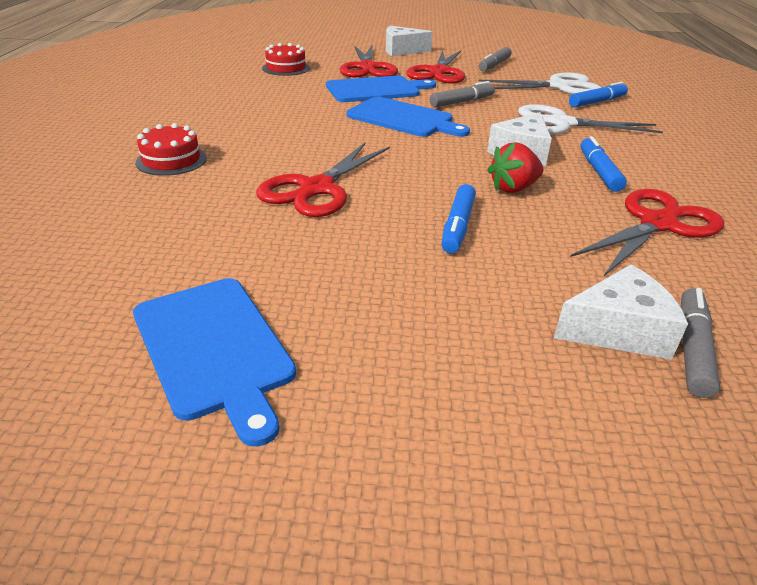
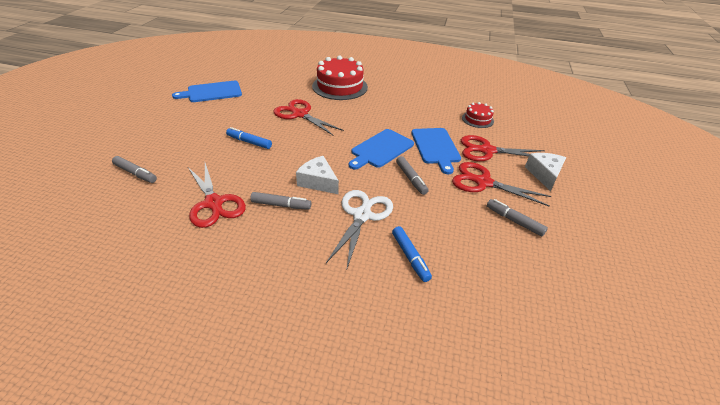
camera: 100 degrees right, 5 degrees up
red cake [135,123,207,176] -> red cake [312,56,368,100], size x1.94
white scissors [478,72,601,94] -> none
red strawberry [487,142,544,193] -> none
white cheese [554,265,688,360] -> none
blue marker [580,136,627,192] -> grey marker [250,192,311,210]

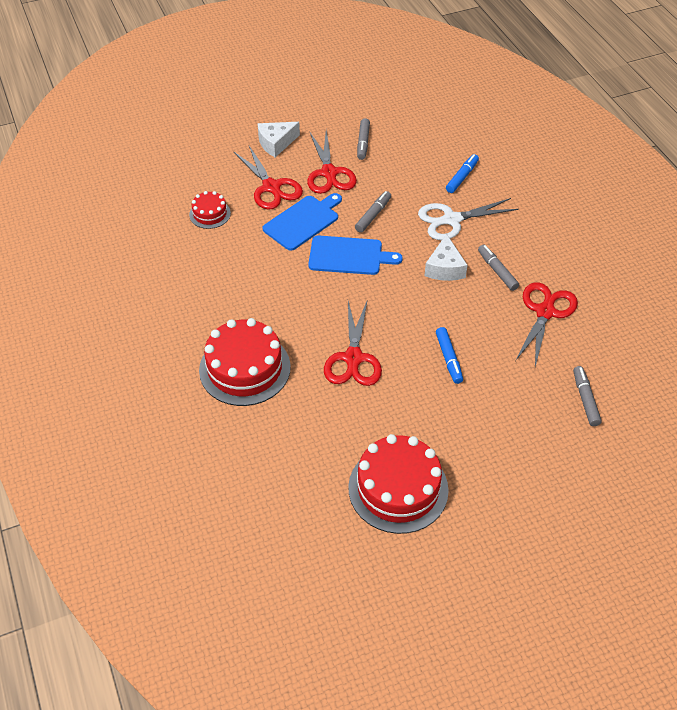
camera: 125 degrees left, 10 degrees up
blue cutting board [172,81,242,102] -> red cake [348,434,449,534]

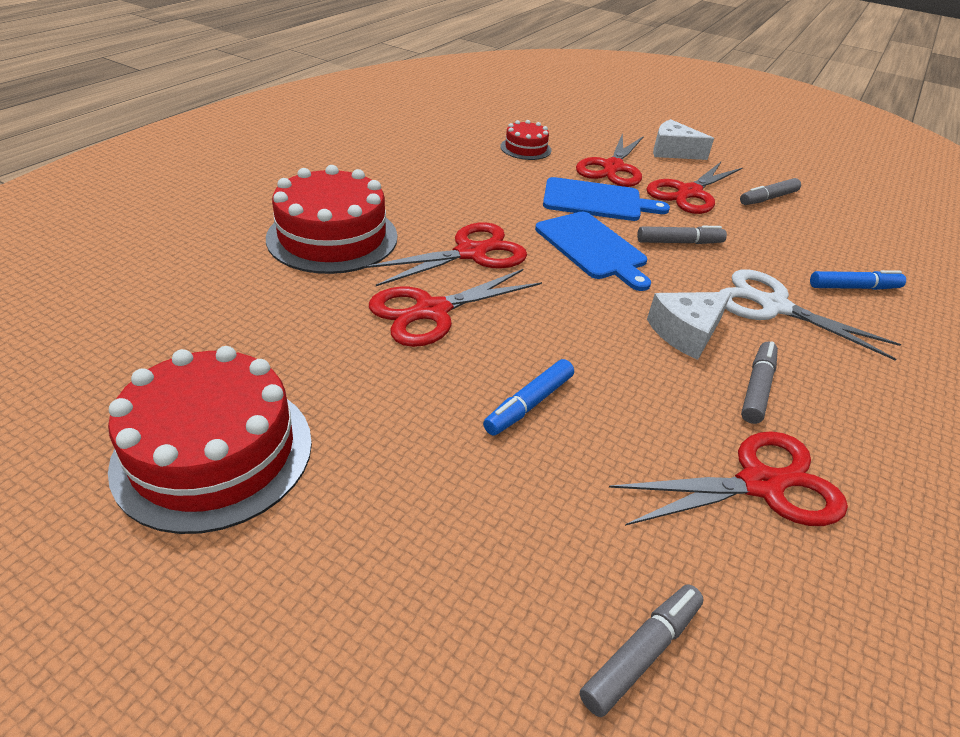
camera: 50 degrees right, 10 degrees down
none -> red scissors [363,222,527,286]

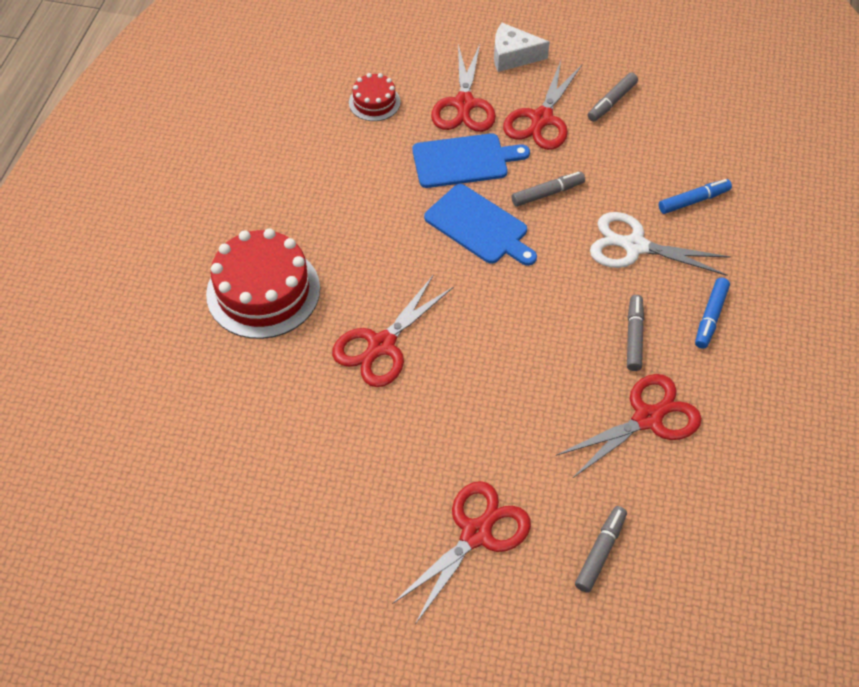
camera: 15 degrees left, 15 degrees up
red cake [108,346,312,534] -> none
red scissors [363,222,527,286] -> red scissors moved to [392,481,531,624]
blue marker [483,359,574,436] -> blue marker moved to [695,278,730,349]
white cheese [647,292,732,360] -> none

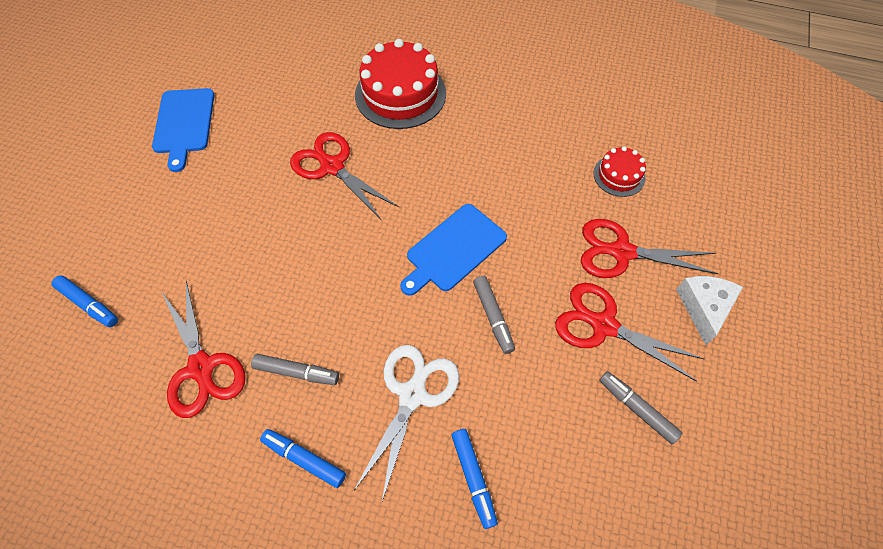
camera: 95 degrees right, 5 degrees up
red scissors [392,481,531,624] -> none
blue cutting board [412,133,530,188] -> blue cutting board moved to [152,88,214,172]
grey marker [575,506,627,593] -> blue marker [51,275,118,327]

